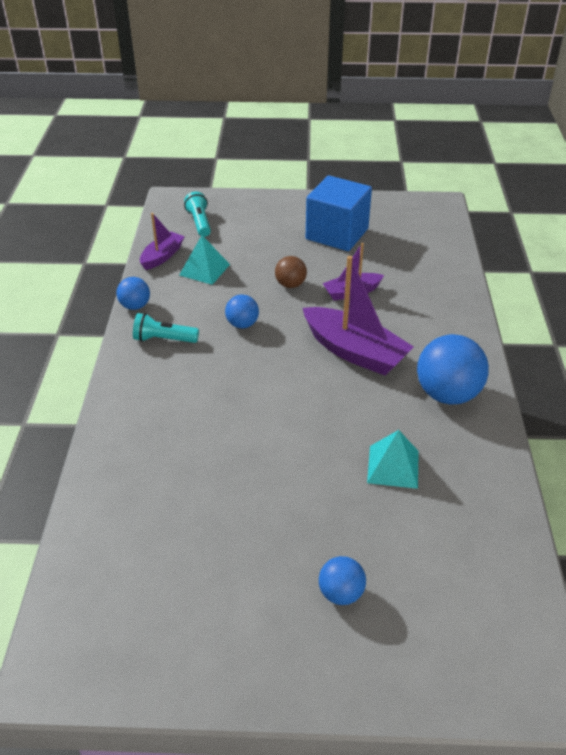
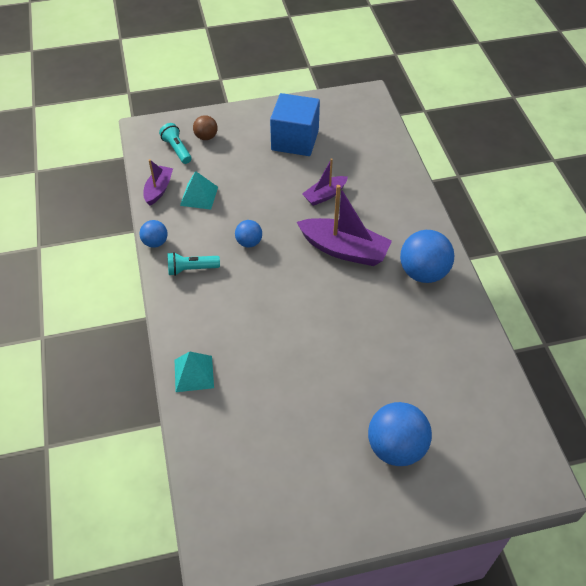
camera: 15 degrees left, 10 degrees up
brown ball [275,256,307,288] -> brown ball moved to [193,115,218,140]
blue ball [319,556,366,605] -> blue ball [368,402,432,466], size x1.85
turquoise pyramid [367,430,419,489] -> turquoise pyramid moved to [175,351,214,392]

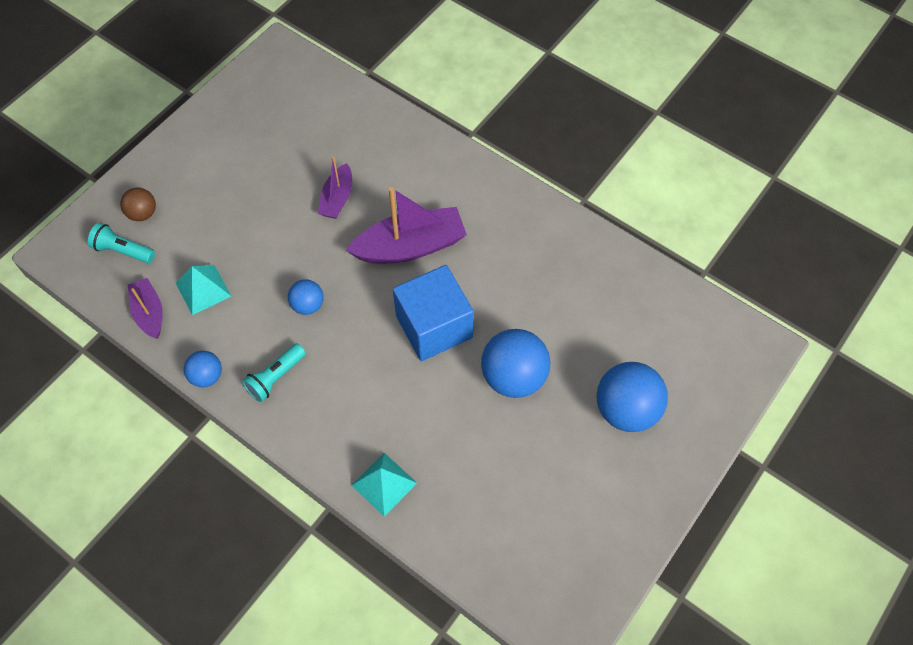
camera: 40 degrees left, 10 degrees up
blue cube [270,93,320,156] -> blue cube moved to [393,265,474,361]
blue ball [400,230,455,283] -> blue ball moved to [481,329,550,398]

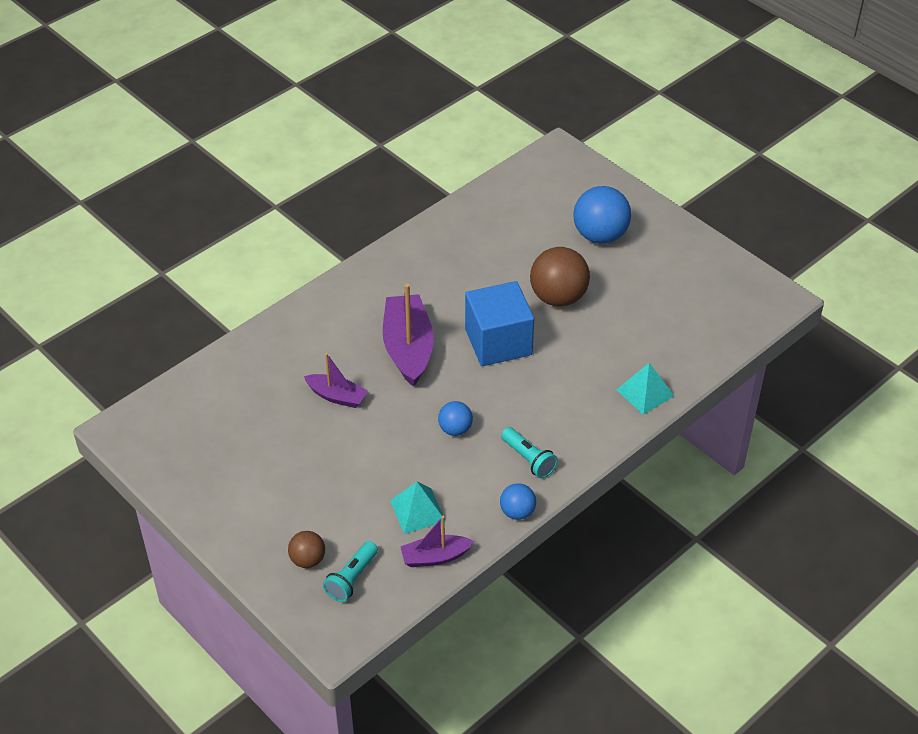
camera: 80 degrees left, 15 degrees down
blue ball [481,329,550,398] -> brown ball [530,247,590,307]

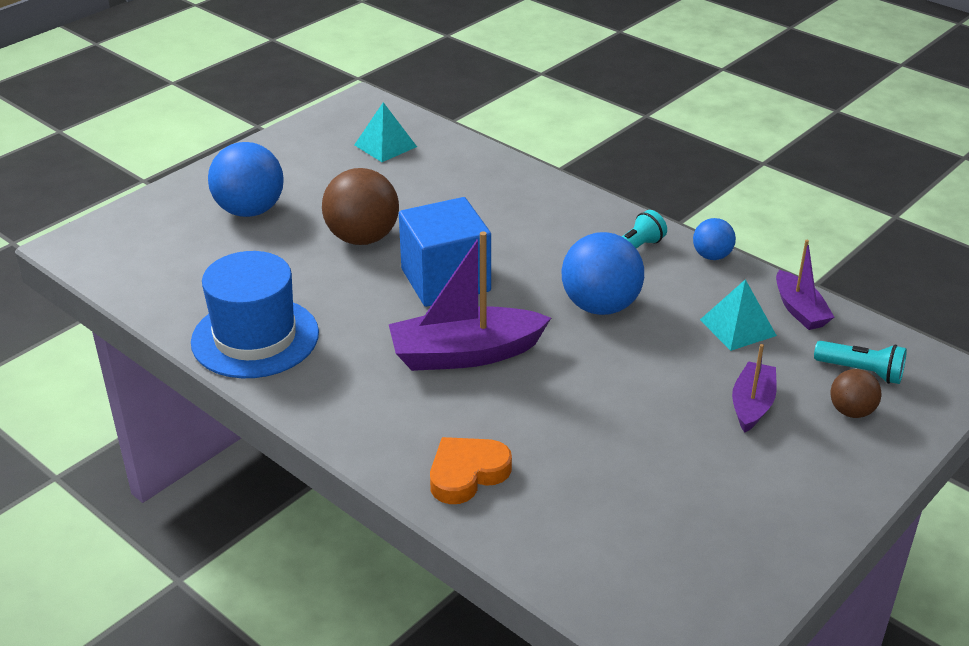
camera: 95 degrees left, 10 degrees down
purple boat [304,353,368,408] -> purple boat moved to [732,344,777,433]
blue ball [438,401,473,436] -> blue ball [561,232,644,315], size x1.85
turquoise pyramid [616,363,674,415] -> turquoise pyramid moved to [354,102,417,162]
none -> blue hat [191,251,319,378]
none -> orange heart [430,437,512,504]

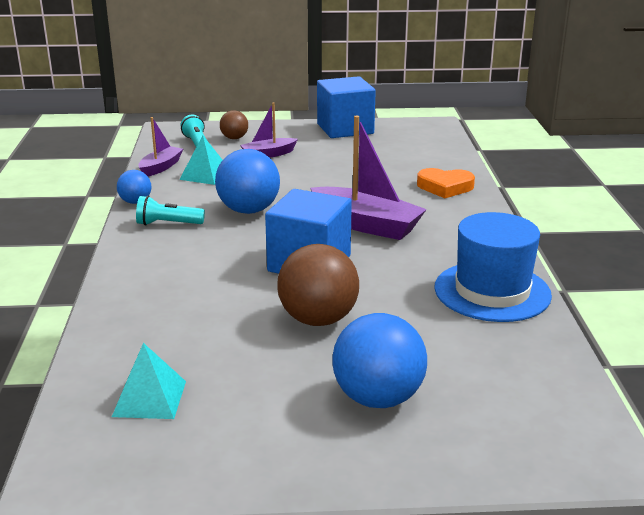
camera: 135 degrees left, 10 degrees down
none -> blue cube [317,76,376,138]

